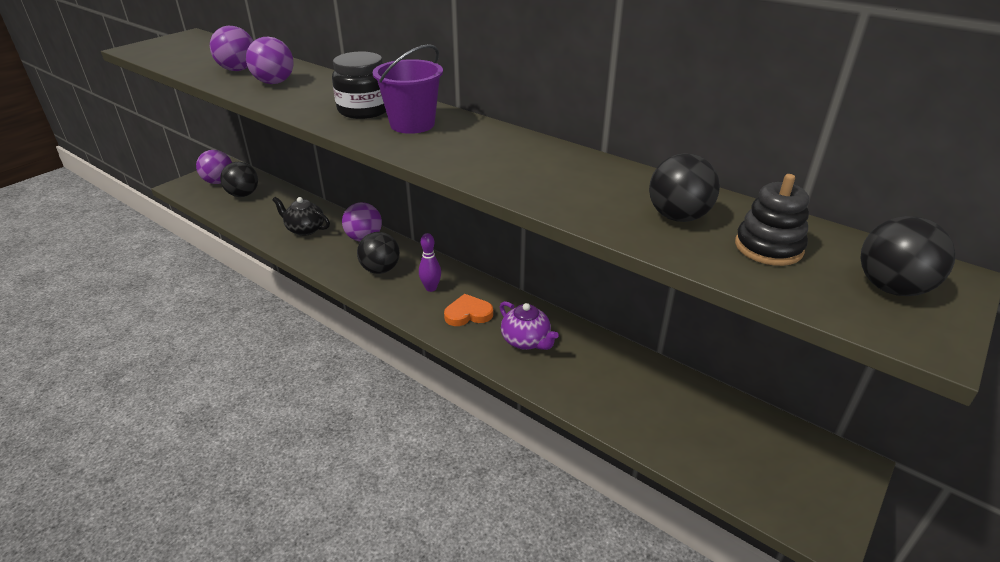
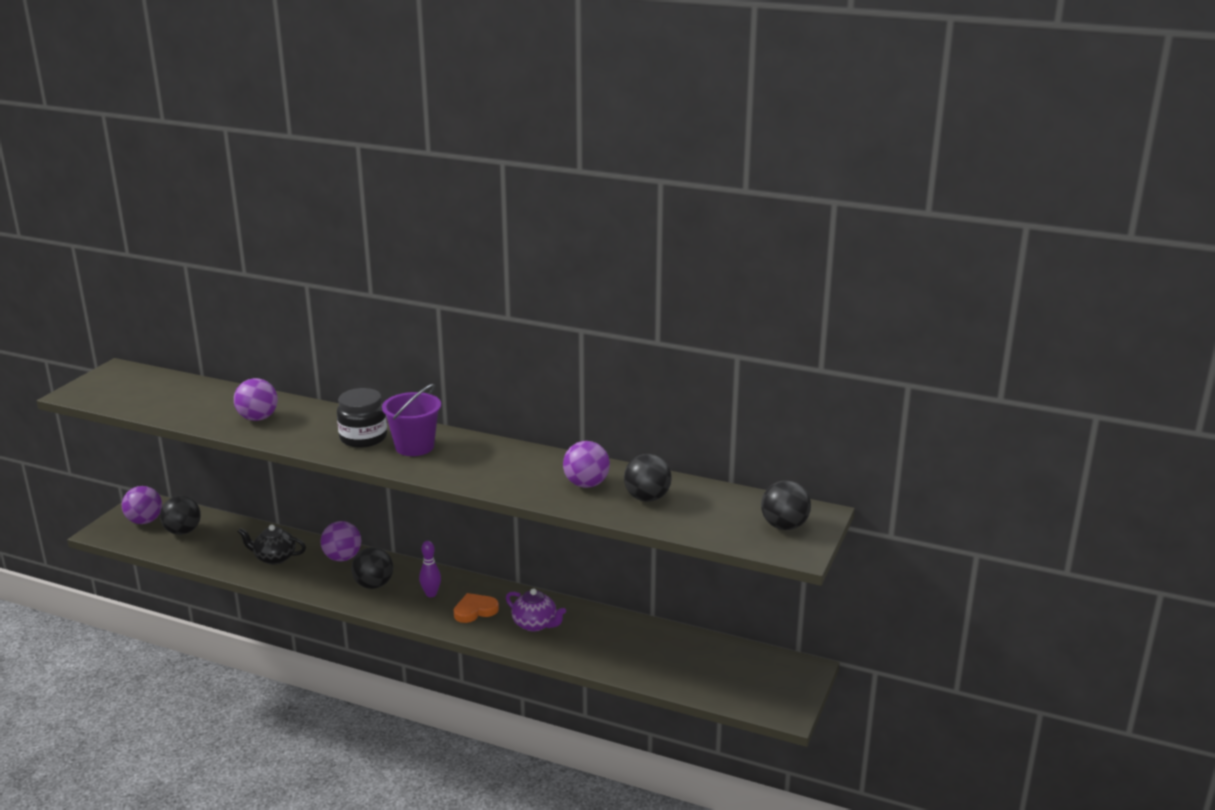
camera: 15 degrees left, 10 degrees down
purple ball [210,26,253,71] -> purple ball moved to [563,441,610,488]
black stacking toy [735,174,809,266] -> none

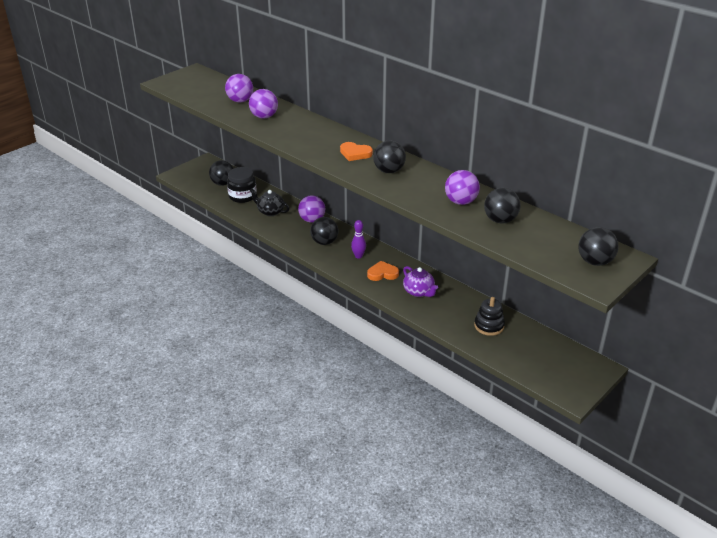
camera: 20 degrees right, 10 degrees up
purple ball [122,486,162,524] -> purple ball moved to [225,74,253,102]
black jar [337,388,387,448] -> black jar moved to [227,167,257,203]
purple bucket [382,384,441,456] -> orange heart [340,142,373,161]
none -> black ball [373,141,406,173]
none -> black stacking toy [474,297,505,336]

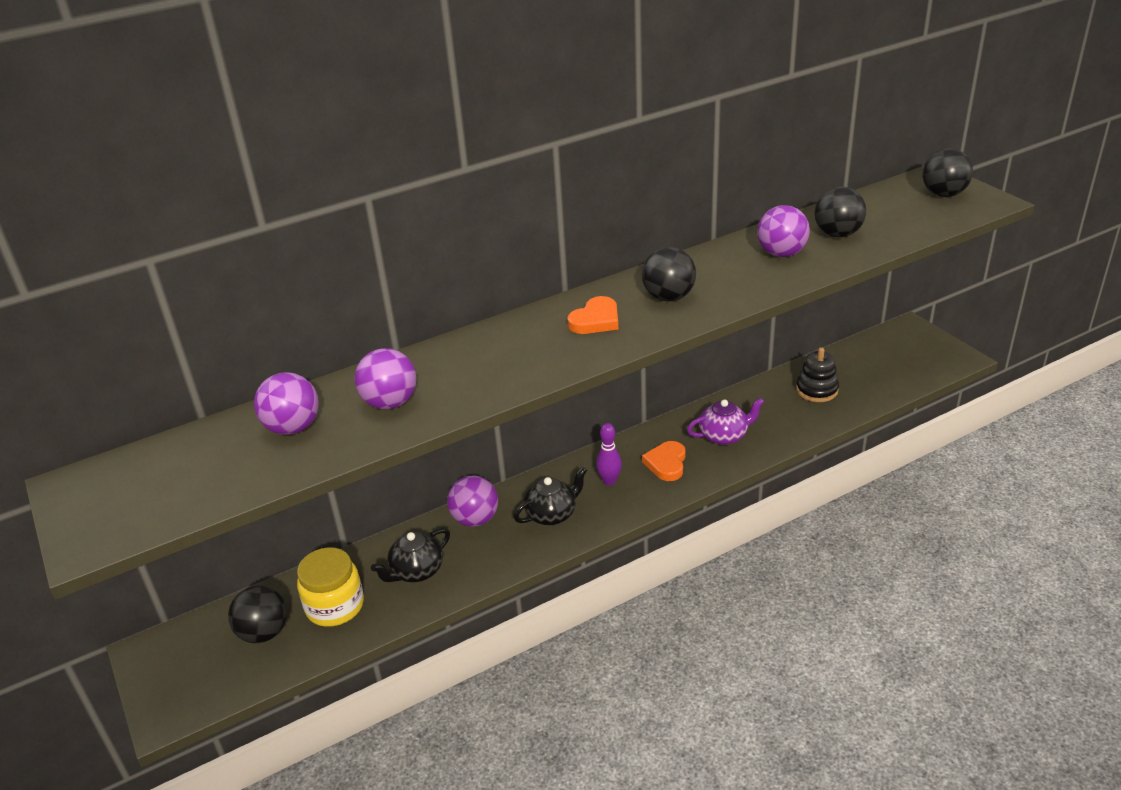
camera: 70 degrees left, 0 degrees up
black jar [227,167,257,203] -> yellow jar [297,547,364,627]
black ball [310,217,338,245] -> black teapot [514,466,587,525]

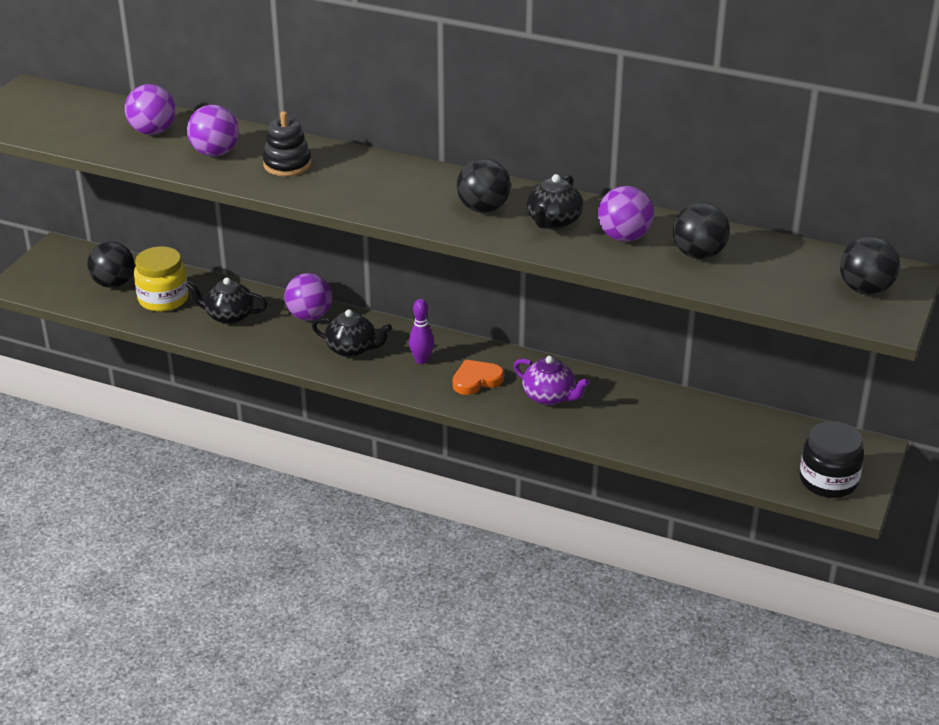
camera: 50 degrees right, 0 degrees up
orange heart [567,296,618,334] -> none
black stacking toy [796,347,839,402] -> black stacking toy moved to [263,111,311,176]
none -> black teapot [527,174,583,229]
none -> black jar [800,421,864,498]

